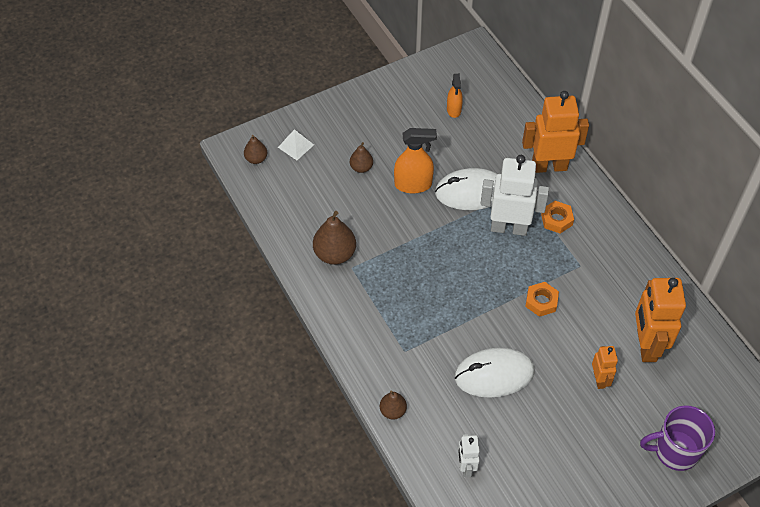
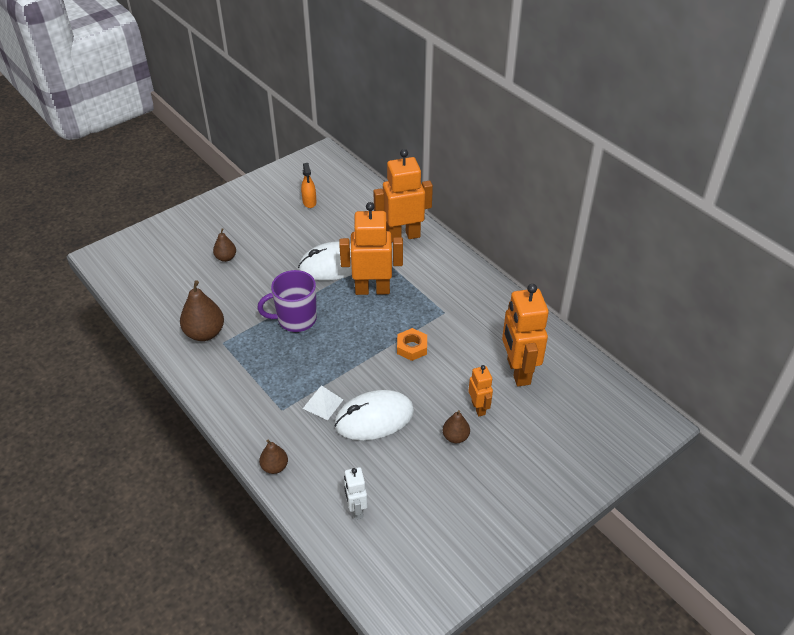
camera: 10 degrees left, 10 degrees down
brown pear [244,135,267,164] -> brown pear moved to [443,410,470,443]
white pyramid [278,129,314,160] -> white pyramid moved to [303,385,343,420]
orange spray bottle [394,128,437,193] -> none
white robot [480,155,549,236] -> orange robot [339,202,403,295]
orange nut [541,201,574,233] -> none
purple mug [640,405,715,471] -> purple mug moved to [257,270,317,332]

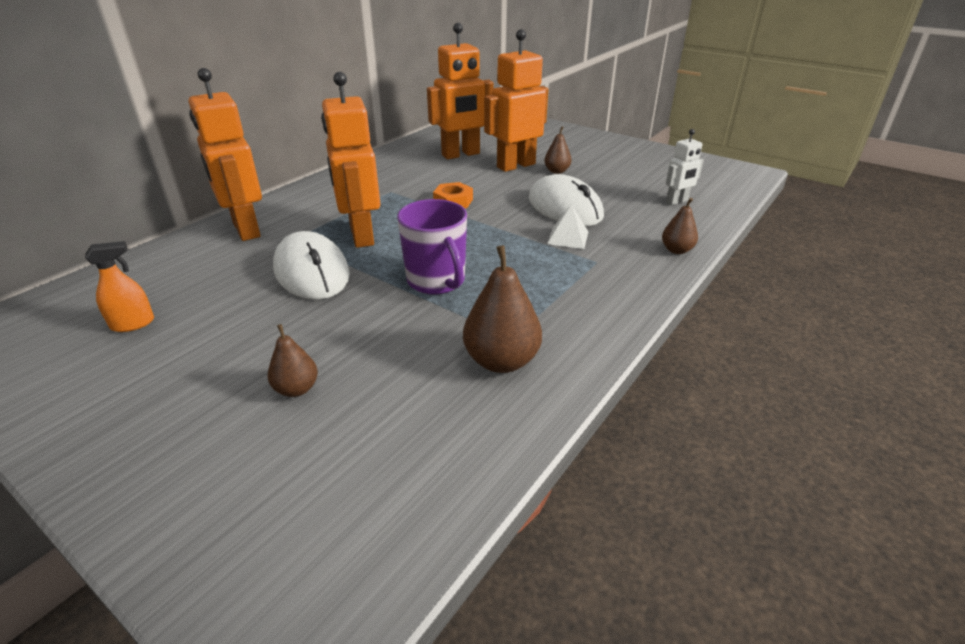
camera: 105 degrees left, 10 degrees down
orange robot [468,365,493,416] -> orange robot [484,29,549,172], size x1.92

